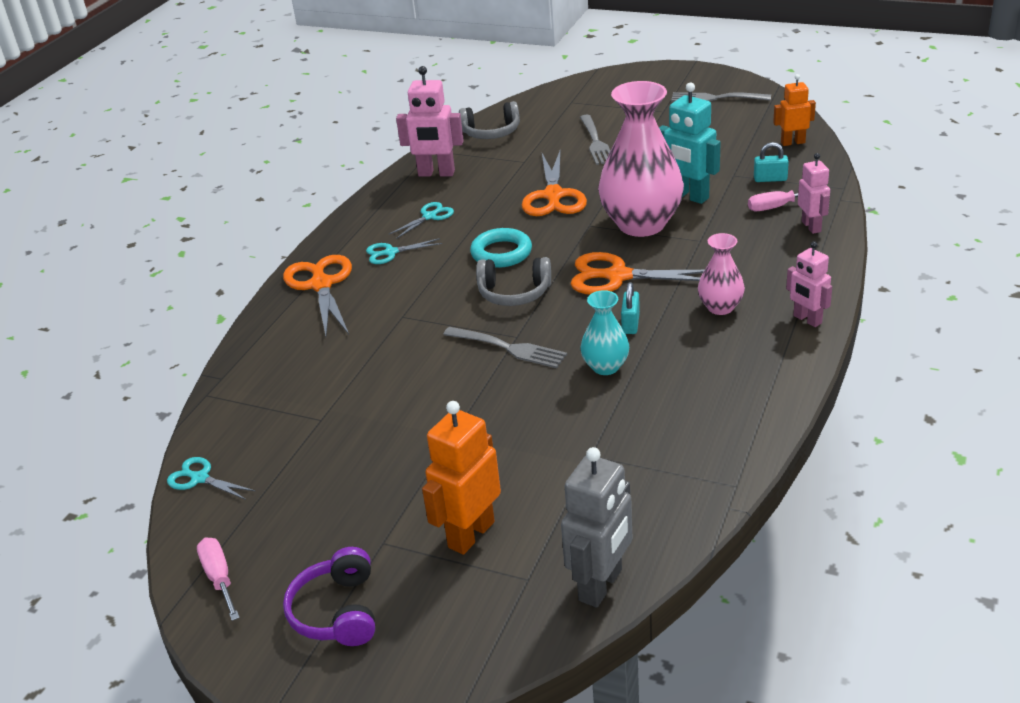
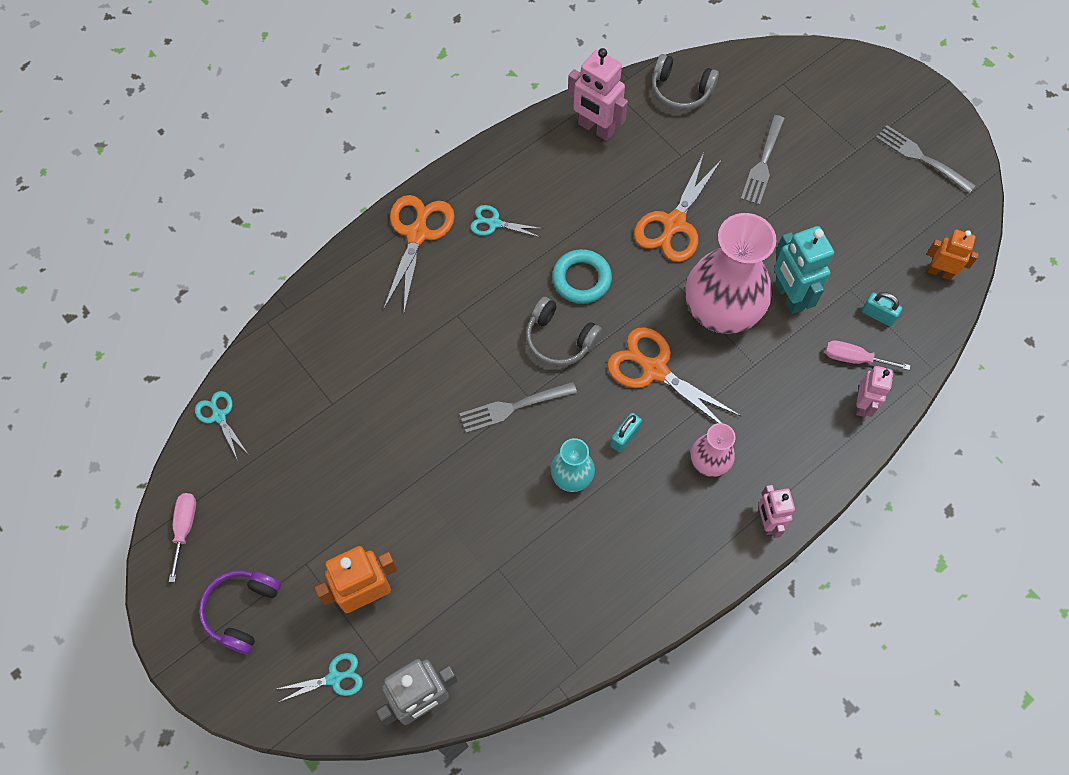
camera: 25 degrees right, 30 degrees up
turquoise scissors [389,202,454,239] -> turquoise scissors moved to [277,653,363,702]
grey fork [443,327,567,368] -> grey fork turned 105 degrees clockwise [459,382,577,433]

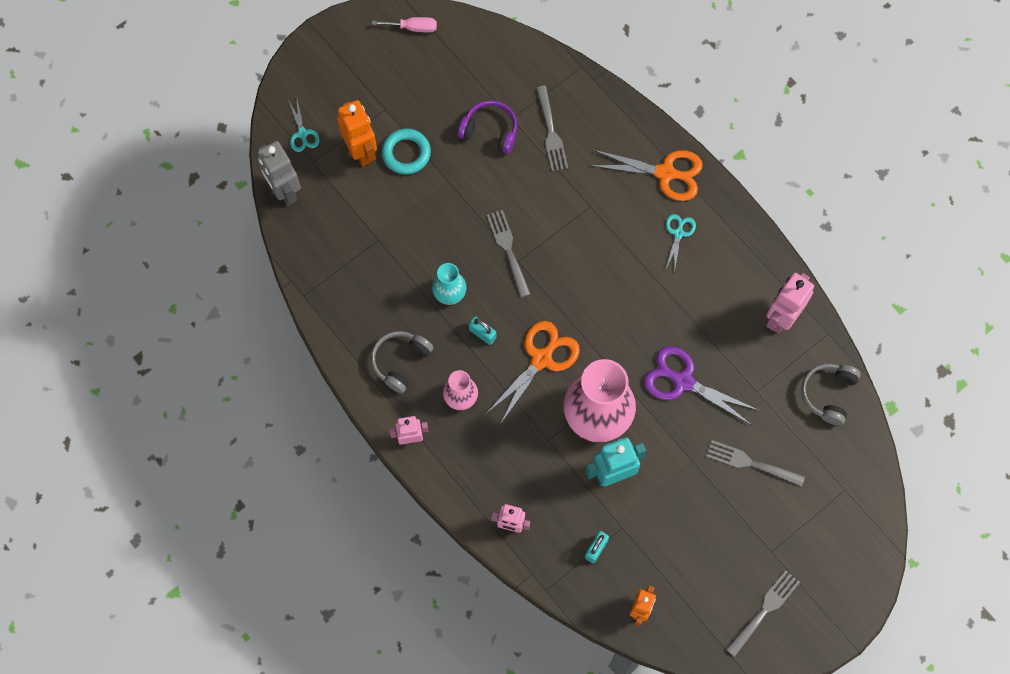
camera: 90 degrees right, 5 degrees up
turquoise scissors [195,391,248,461] -> none
purple headphones [199,570,281,654] -> purple headphones moved to [458,100,517,154]
grey headphones [526,297,602,367] -> grey headphones moved to [371,331,433,393]
turquoise ring [552,249,612,304] -> turquoise ring moved to [382,129,431,174]
orange scissors [634,153,722,262] -> purple scissors [644,346,760,425]
pink screwdriver [825,341,910,370] -> none
none -> grey fork [536,86,568,171]

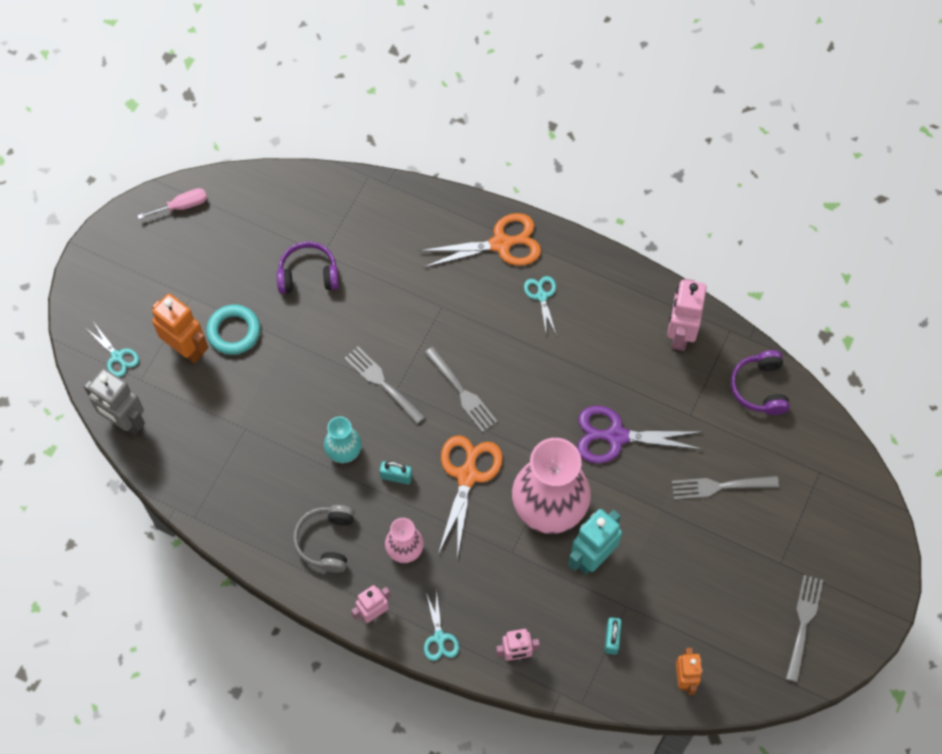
camera: 25 degrees left, 5 degrees down
grey fork [536,86,568,171] -> grey fork moved to [424,347,498,432]
grey headphones [801,364,861,425] -> purple headphones [731,350,790,415]
none -> turquoise scissors [424,590,459,661]

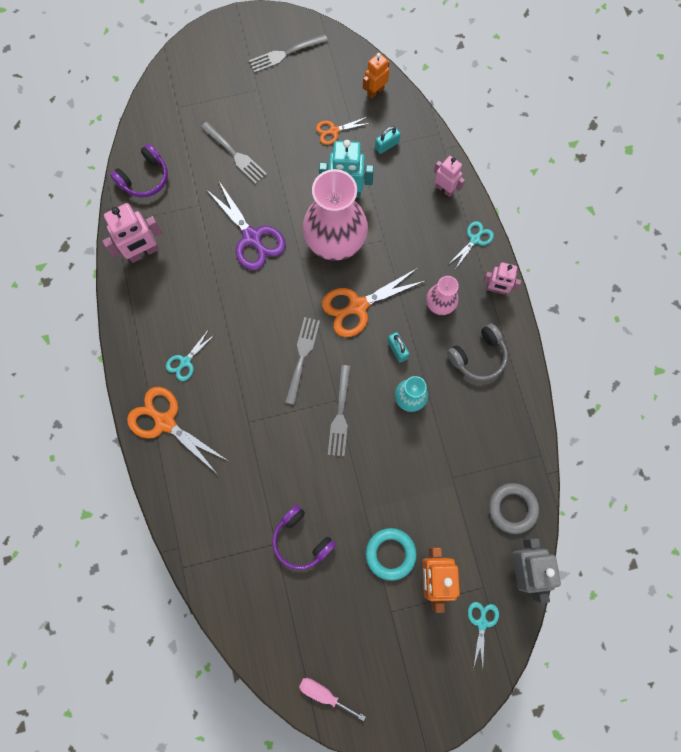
camera: 130 degrees left, 10 degrees up
none -> orange scissors [316,117,371,145]
none -> grey ring [489,483,539,534]

